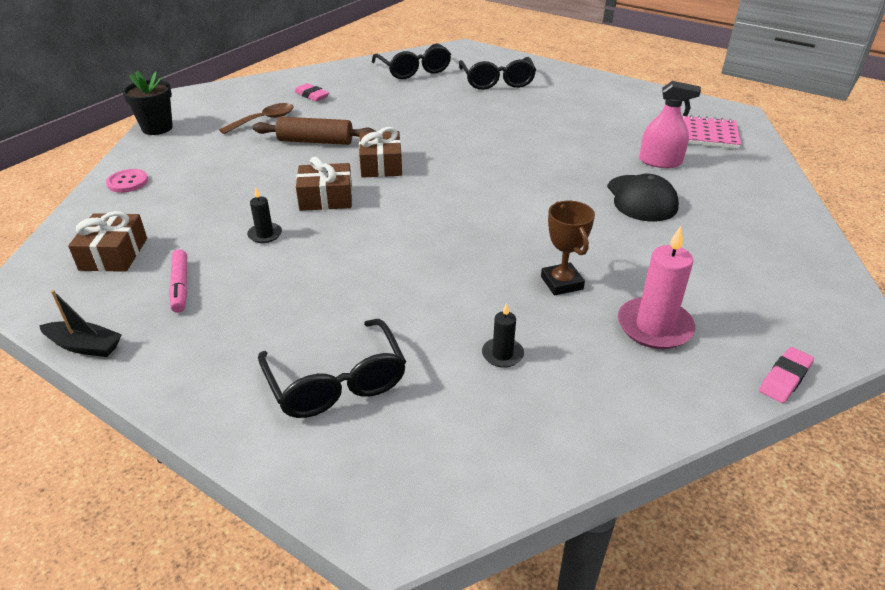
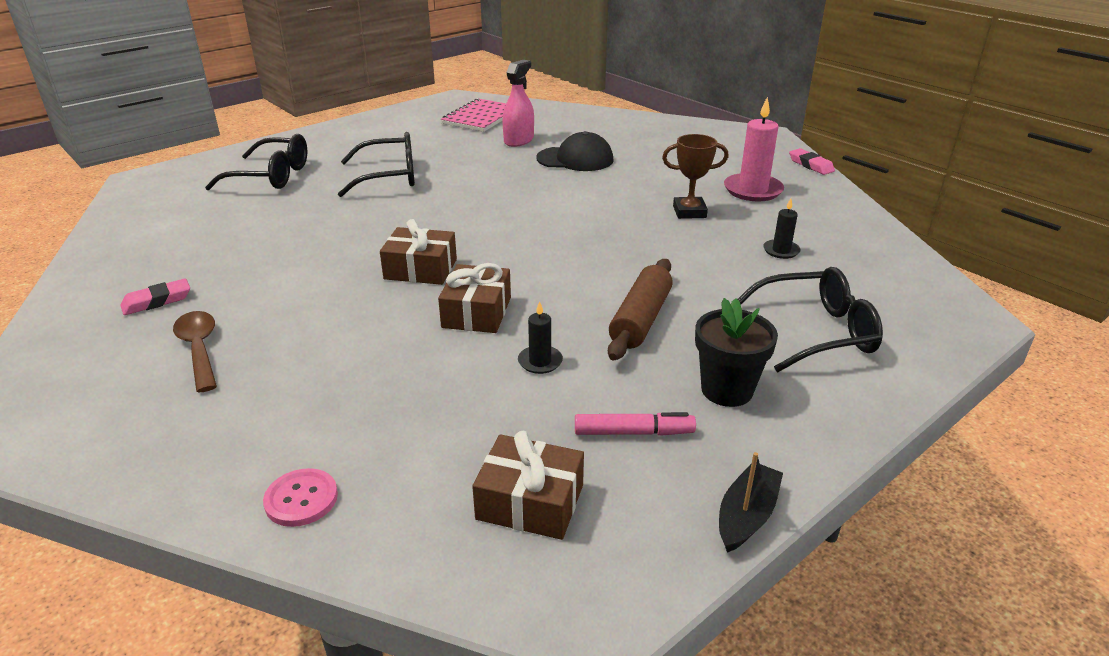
camera: 75 degrees left, 5 degrees down
black flower pot [122,71,173,135] -> black flower pot moved to [695,298,778,407]
brown rolling pin [253,117,377,145] -> brown rolling pin moved to [608,259,673,360]
black glasses [372,43,451,79] -> black glasses moved to [338,132,415,197]

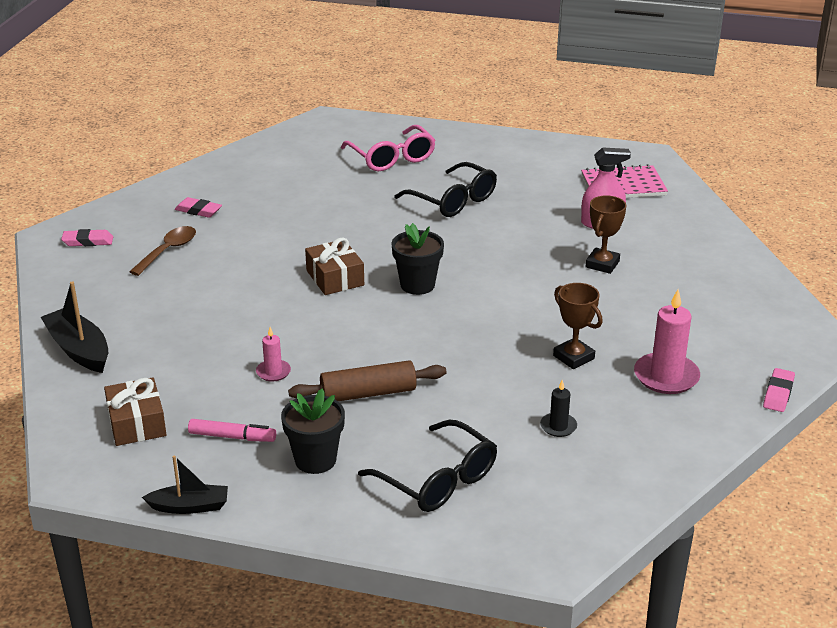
camera: 55 degrees right, 0 degrees up
black glasses [205,134,307,191] -> pink glasses [341,125,436,171]
pink button [263,468,338,527] -> black boat [41,281,108,373]
brown gift [438,263,511,333] -> none
black candle [518,301,563,374] -> pink candle [256,327,291,382]
black cap [536,131,614,171] -> brown trophy [586,195,626,274]
pink marker [575,412,696,436] -> pink marker turned 45 degrees counterclockwise [188,419,276,442]
none -> pink eraser [61,229,113,246]
none -> black flower pot [391,223,444,295]

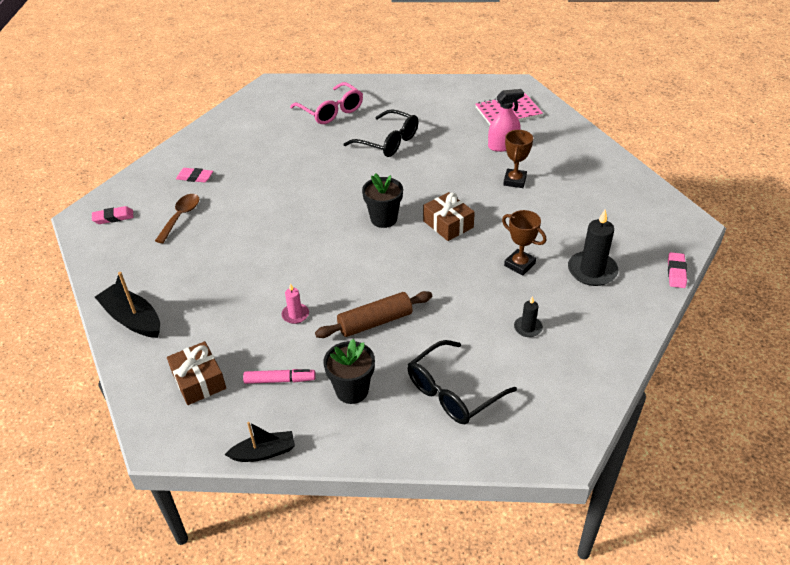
camera: 10 degrees left, 10 degrees up
brown gift [305,237,364,295] -> brown gift moved to [423,192,475,241]
black glasses [358,420,497,512] -> black glasses turned 105 degrees clockwise [408,340,517,424]
pink candle [634,290,700,394] -> black candle [568,210,618,286]

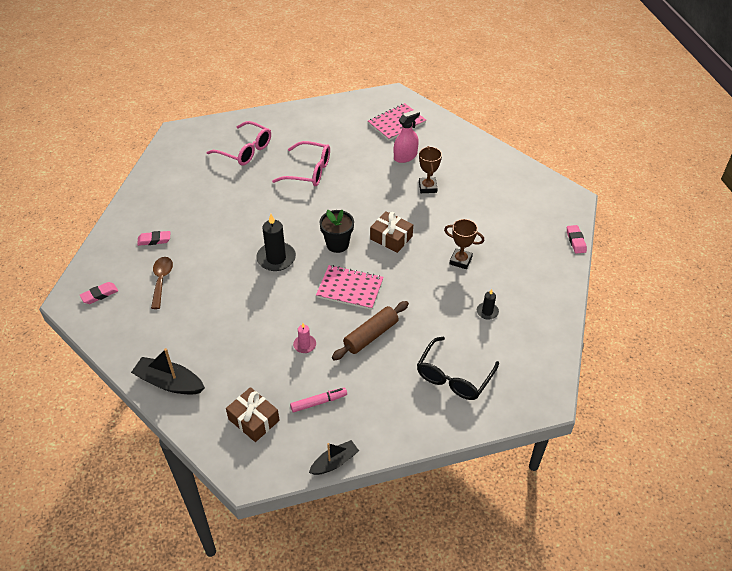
camera: 20 degrees left, 5 degrees up
black flower pot [323,339,375,404] -> none
black glasses [344,109,418,157] -> pink glasses [272,141,330,186]
black candle [568,210,618,286] -> black candle moved to [256,214,296,271]
none -> pink notebook [316,265,384,310]

